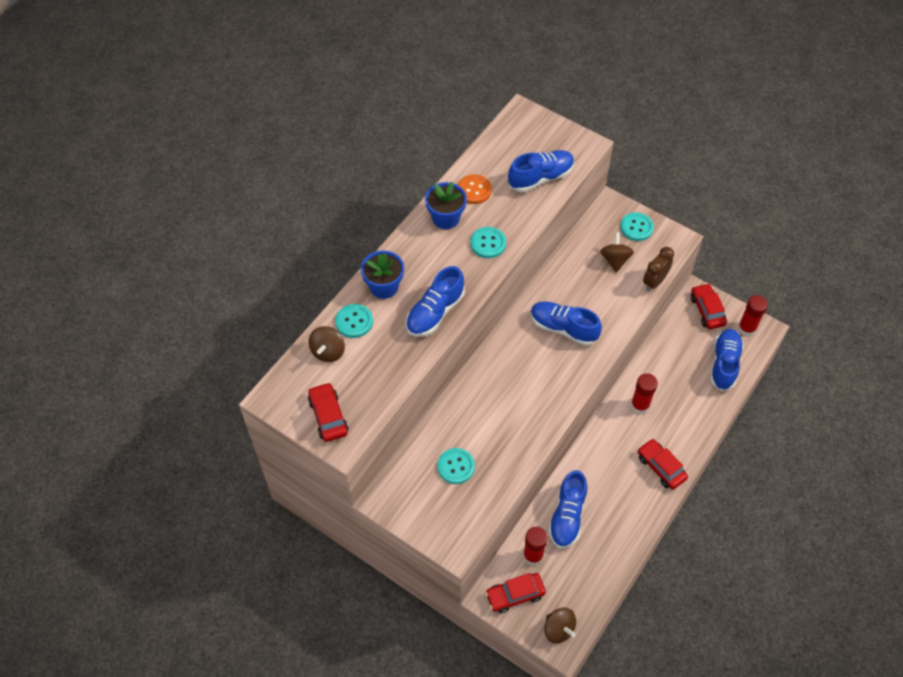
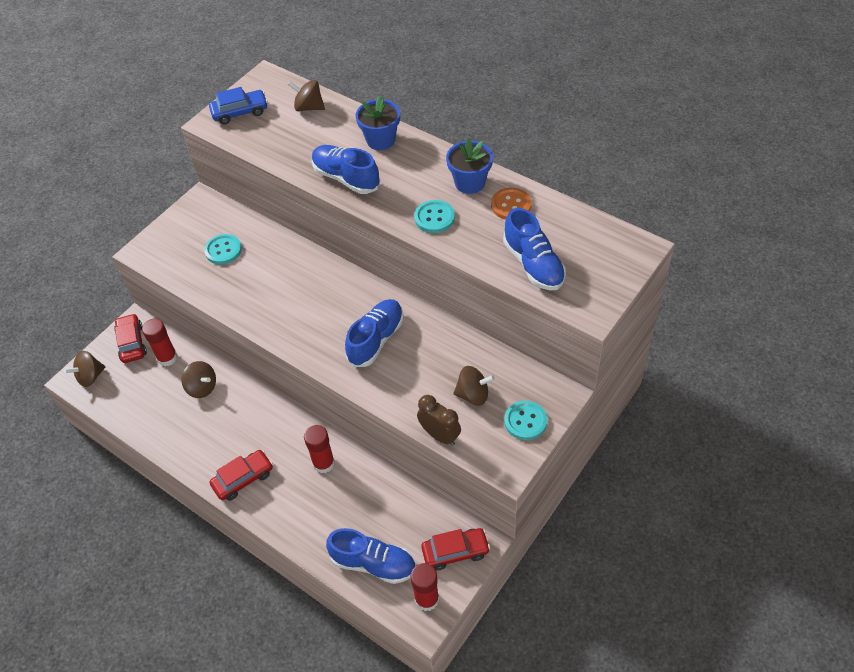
camera: 95 degrees right, 5 degrees down
red car [308,382,348,442] -> blue car [209,87,268,124]
turquoise button [335,304,373,338] -> none
blue shoe [548,470,587,549] -> brown spinning top [181,361,216,398]

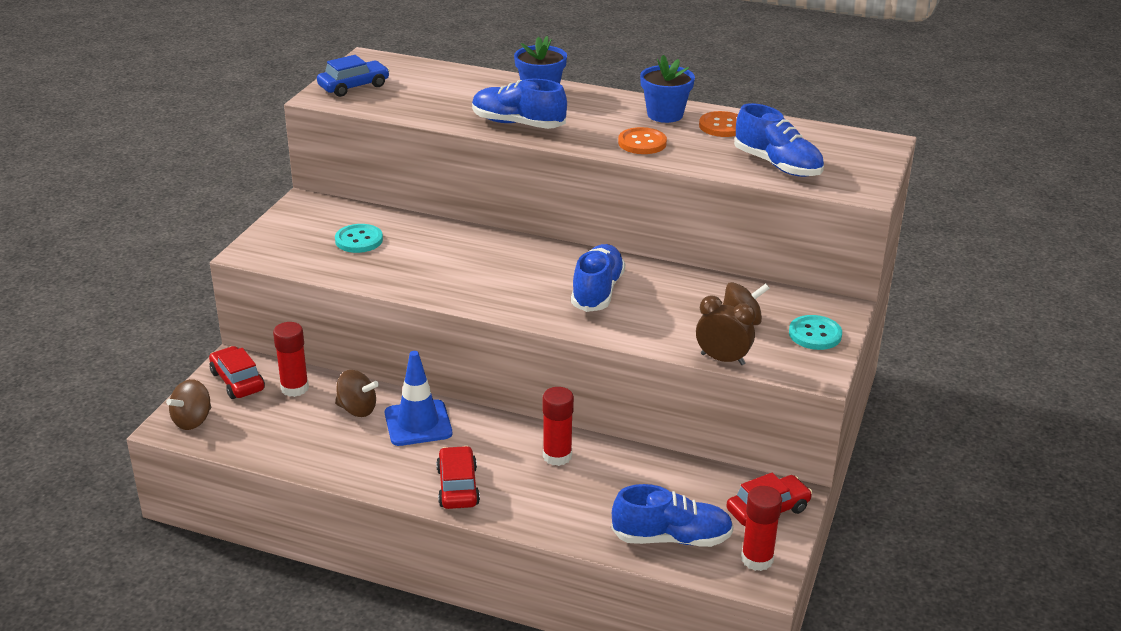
camera: 20 degrees left, 20 degrees down
red car [210,450,273,501] -> red car turned 45 degrees counterclockwise [436,446,480,509]
brown spinning top [288,80,325,111] -> none
turquoise button [414,200,455,233] -> orange button [618,127,667,154]
none -> blue traffic cone [385,351,452,446]

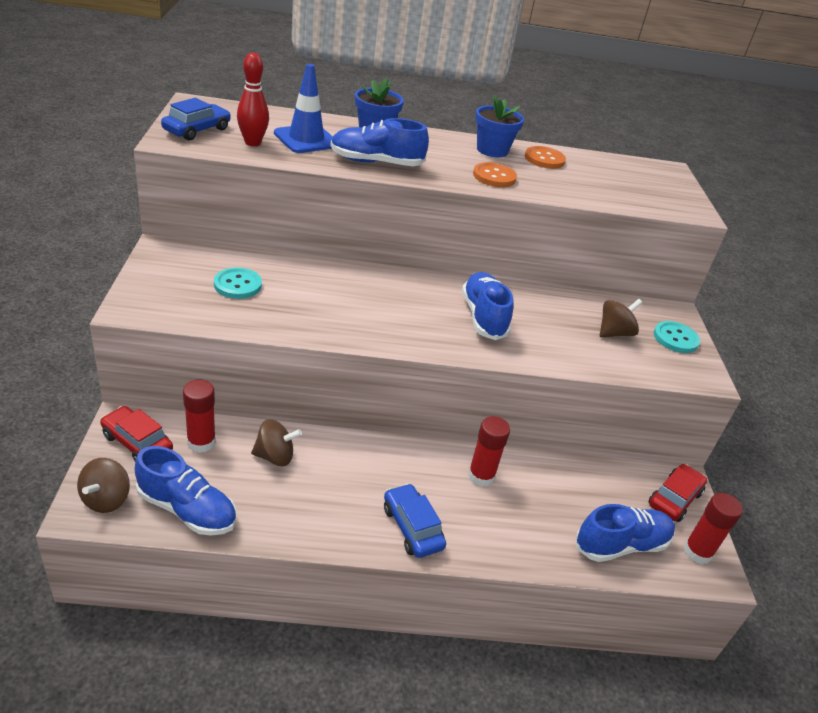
camera: 25 degrees left, 5 degrees up
blue traffic cone [385,351,452,446] -> blue traffic cone moved to [274,64,333,153]
red car [436,446,480,509] -> blue car [384,483,446,558]
brown clock [696,296,755,365] -> none
blue shoe [734,103,824,177] -> blue shoe moved to [135,446,236,535]
none -> red bowling pin [237,53,269,146]

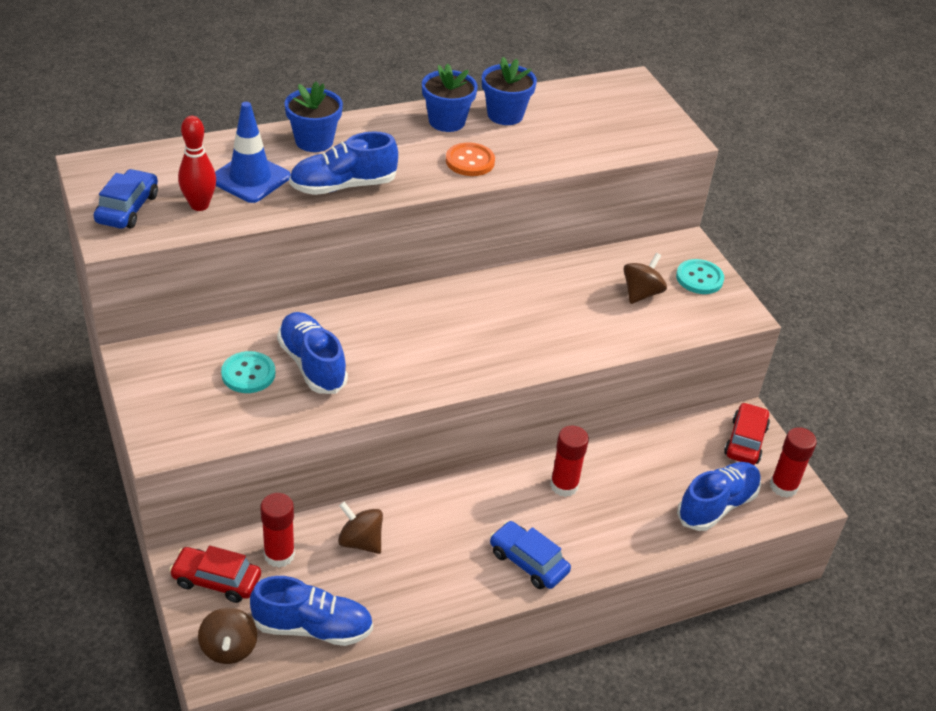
camera: 20 degrees left, 5 degrees up
brown spinning top [251,419,302,466] -> brown spinning top turned 120 degrees counterclockwise [338,502,383,554]
blue shoe [462,272,513,340] -> blue shoe moved to [277,312,348,394]
orange button [525,146,566,169] -> blue flower pot [482,57,537,125]

